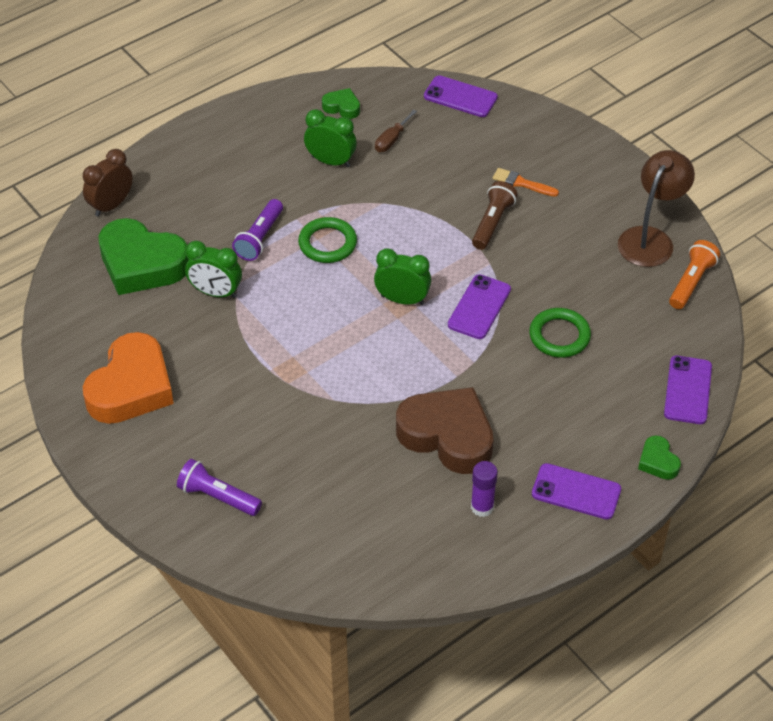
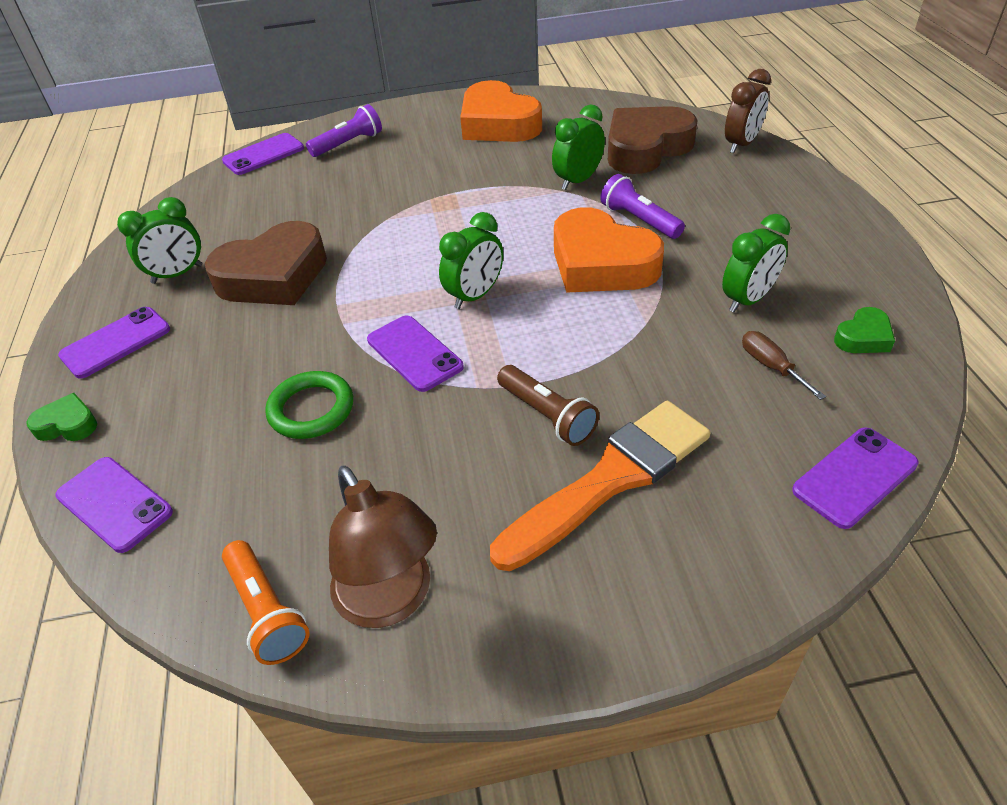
camera: 120 degrees right, 5 degrees down
brown clock [83,149,133,217] -> brown clock turned 60 degrees clockwise [725,69,771,153]
green heart [99,218,188,295] -> brown heart [608,106,698,174]
green ring [298,217,357,263] -> orange heart [554,207,664,293]
purple glue stick [471,461,498,517] -> green clock [117,197,202,284]
orange brush [492,168,559,197] -> orange brush [490,401,710,571], size x2.27
none -> purple phone [222,133,304,175]

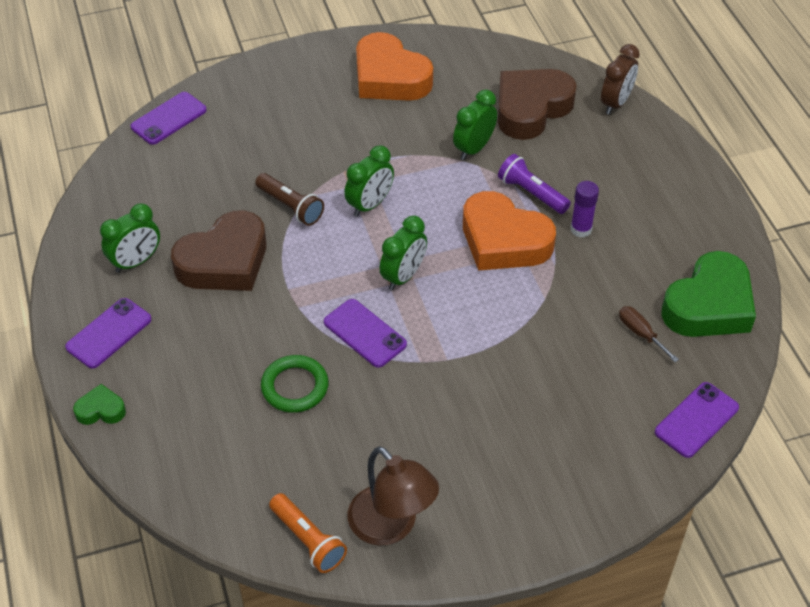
camera: 10 degrees left, 5 degrees up
purple phone [55,457,173,553] -> none
purple flashlight [306,104,382,157] -> none
orange brush [490,401,710,571] -> none
brown flashlight [497,365,599,446] -> brown flashlight moved to [255,173,324,226]
green clock [722,214,790,312] -> green clock moved to [344,145,394,216]
green heart [834,307,895,353] -> green heart [661,251,756,337], size x2.20
none -> purple glue stick [571,181,599,237]

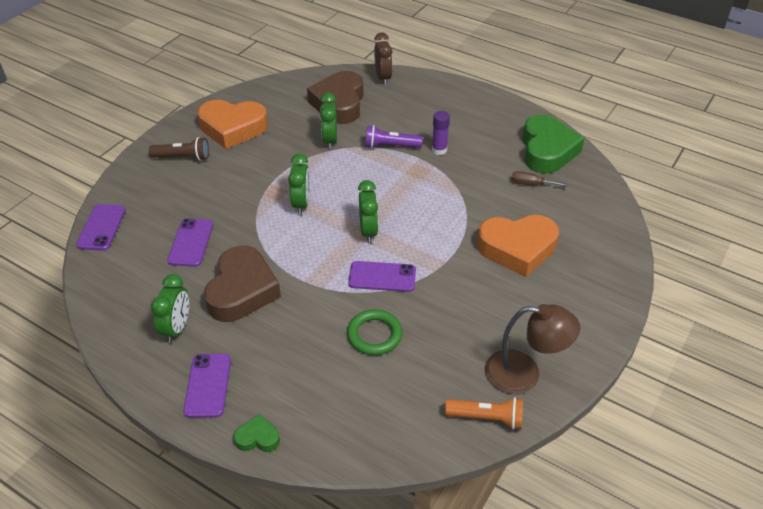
camera: 40 degrees left, 5 degrees down
green heart [73,384,126,425] -> green heart turned 45 degrees clockwise [234,414,280,452]
brown flashlight [255,173,324,226] -> brown flashlight moved to [149,137,209,161]
orange heart [463,191,556,271] -> orange heart moved to [477,215,559,277]
purple phone [655,382,739,458] -> purple phone moved to [167,218,213,267]

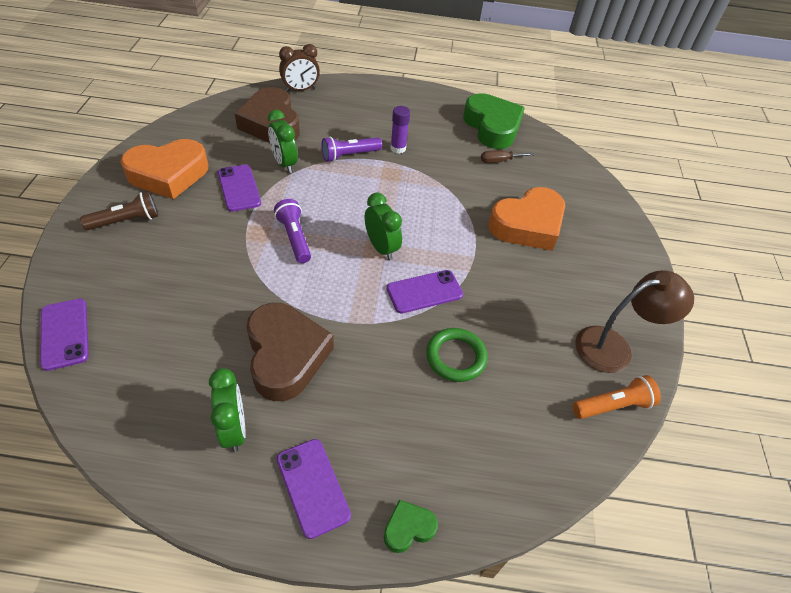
camera: 30 degrees left, 5 degrees up
purple phone [167,218,213,267] -> purple phone moved to [218,165,261,212]
green clock [288,153,310,215] -> purple flashlight [274,199,311,263]
brown clock [374,32,393,85] -> brown clock turned 105 degrees clockwise [279,44,320,92]

